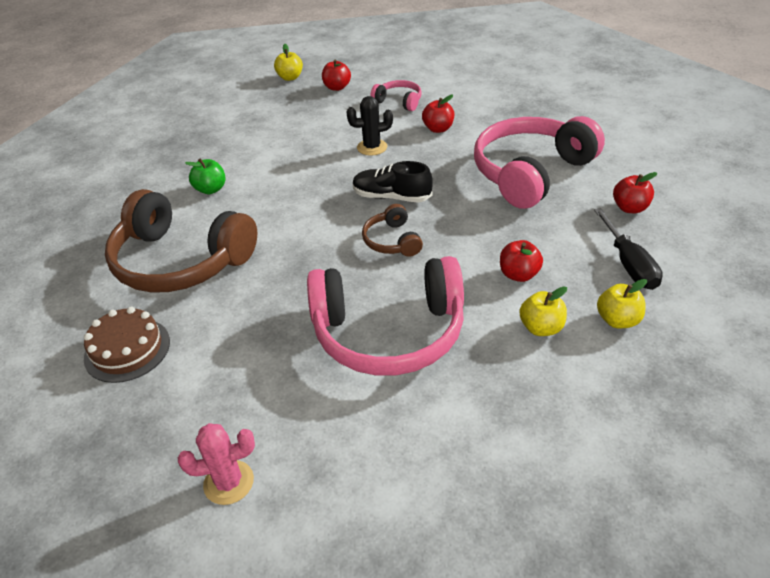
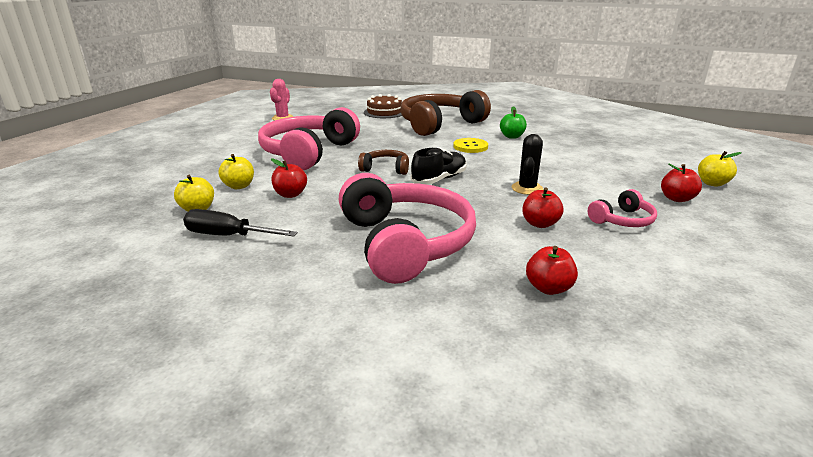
camera: 115 degrees right, 15 degrees down
red apple [613,172,657,213] -> red apple moved to [526,246,578,295]
none -> yellow button [453,138,488,153]

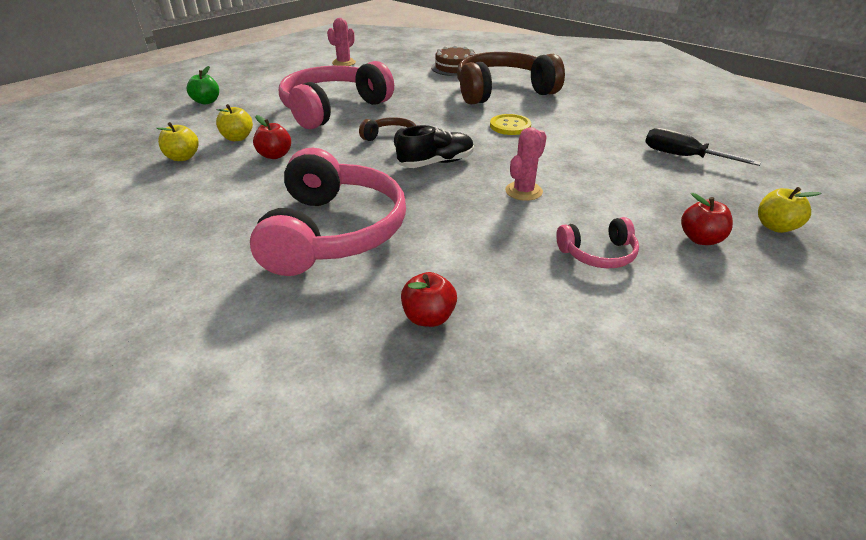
camera: 20 degrees right, 10 degrees up
black screwdriver [183,209,298,236] -> black screwdriver moved to [645,128,761,166]
green apple [500,106,527,139] -> green apple moved to [187,66,219,104]
black cactus [512,134,544,195] -> pink cactus [505,127,547,201]
red apple [522,188,564,228] -> none

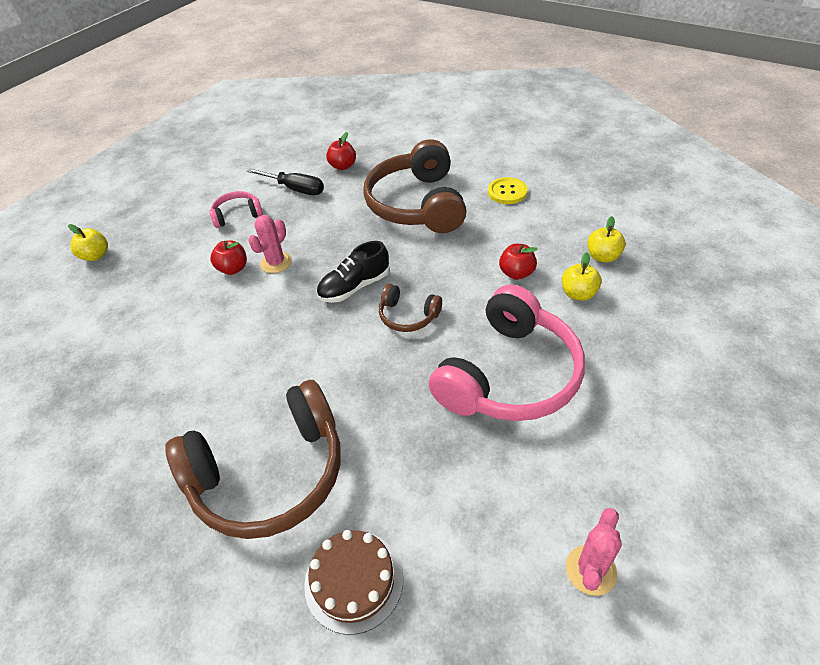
camera: 175 degrees right, 10 degrees up
green apple [187,66,219,104] -> none
pink headphones [250,148,406,276] -> brown headphones [363,139,467,233]
yellow button [490,114,531,135] -> yellow button moved to [488,177,528,204]
black screwdriver [645,128,761,166] -> black screwdriver moved to [247,168,324,195]
red apple [681,193,733,245] -> red apple moved to [210,240,247,275]

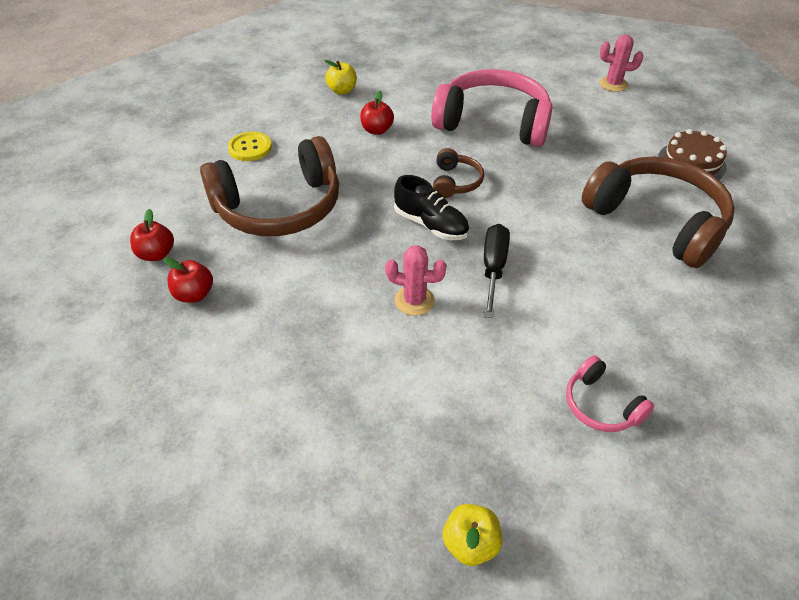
camera: 110 degrees left, 0 degrees up
pink headphones [209,191,263,228] -> pink headphones moved to [566,355,654,432]
red apple [210,240,247,275] -> red apple moved to [130,209,174,261]
black screwdriver [247,168,324,195] -> black screwdriver moved to [484,224,510,318]
yellow apple [562,252,602,301] -> none

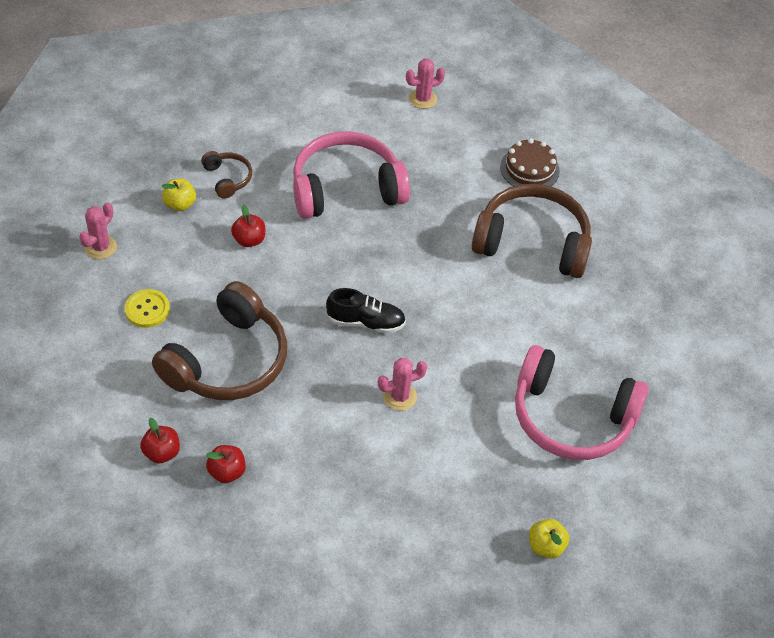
camera: 35 degrees left, 5 degrees up
brown headphones [433,148,484,198] -> brown headphones moved to [201,151,252,199]
black screwdriver [484,224,510,318] -> none
pink headphones [566,355,654,432] -> pink headphones [515,345,648,460], size x2.17
none -> pink cactus [79,202,117,259]

